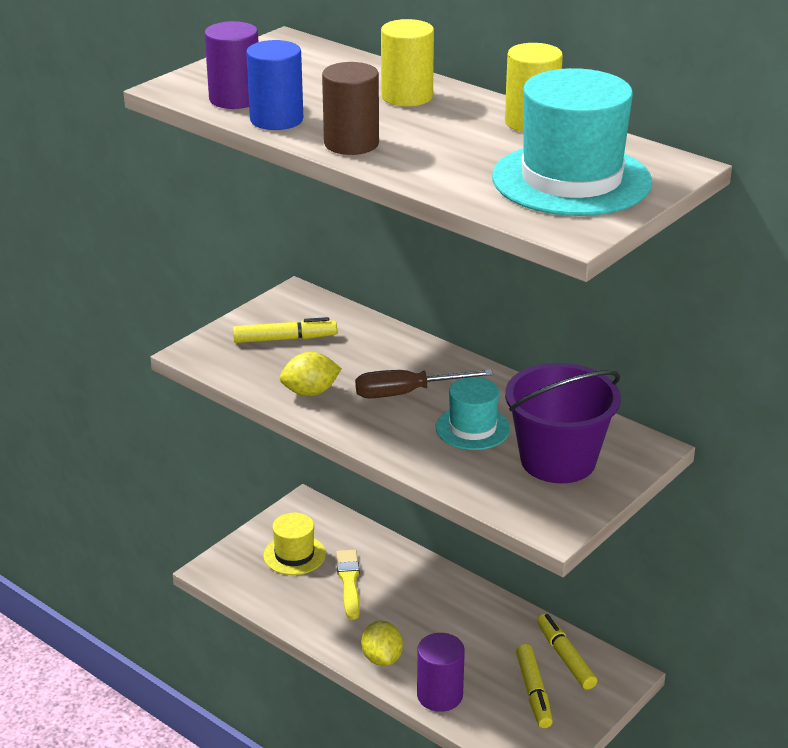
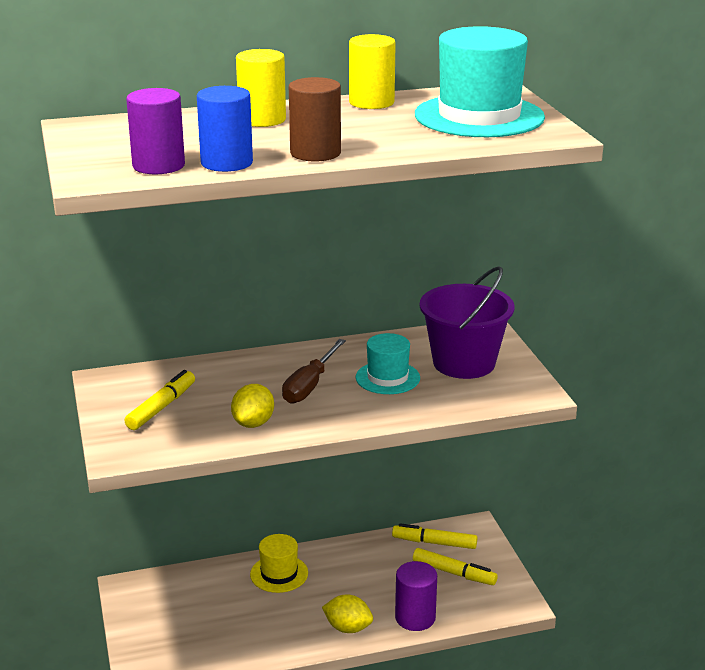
camera: 55 degrees left, 5 degrees down
yellow hat [263,513,326,575] -> yellow hat moved to [250,534,308,593]
yellow brush [336,550,360,620] -> none

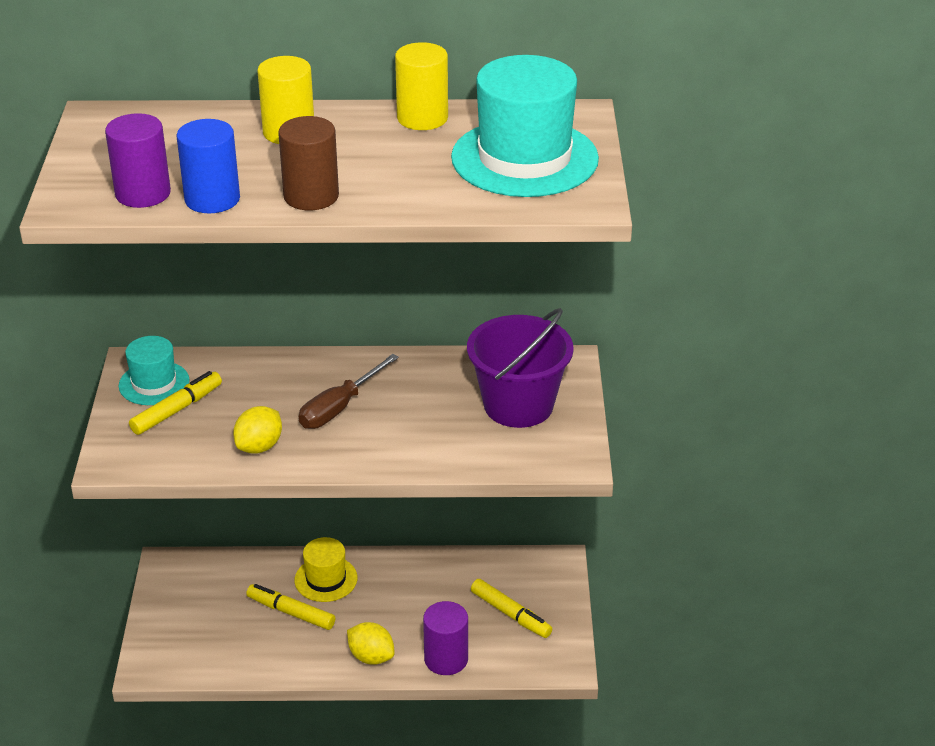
camera: 15 degrees right, 10 degrees up
turquoise hat [356,333,420,394] -> turquoise hat moved to [119,336,189,405]
yellow marker [392,523,477,549] -> yellow marker moved to [246,584,335,630]

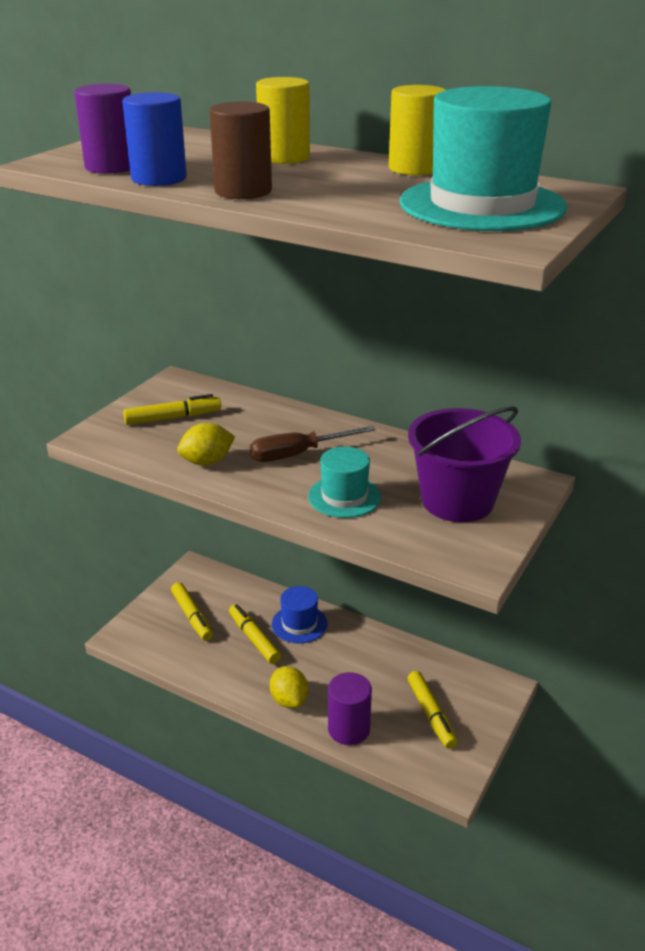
camera: 30 degrees right, 5 degrees down
turquoise hat [119,336,189,405] -> turquoise hat moved to [308,447,381,518]
yellow hat [294,537,358,602] -> blue hat [272,586,328,643]
none -> yellow marker [171,582,213,641]

